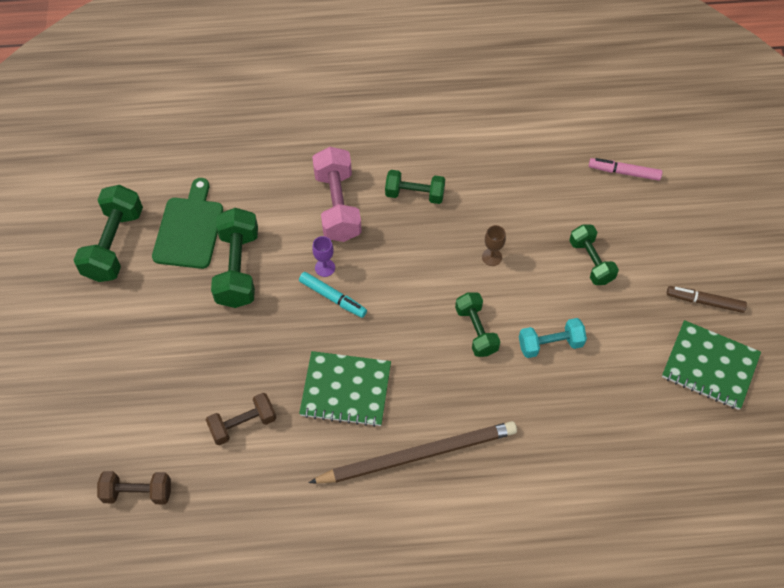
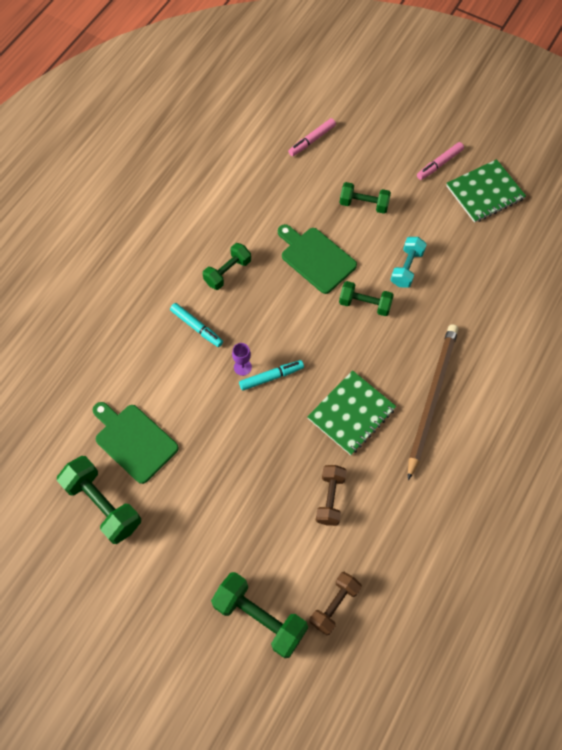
camera: 55 degrees left, 5 degrees up
green dumbbell [211,208,258,308] -> green dumbbell moved to [211,572,308,658]
pink dumbbell [312,147,362,242] -> turquoise marker [170,303,223,347]
brown goblet [482,225,506,266] -> green cutting board [278,224,357,294]
brown marker [667,286,747,313] -> pink marker [417,142,464,180]

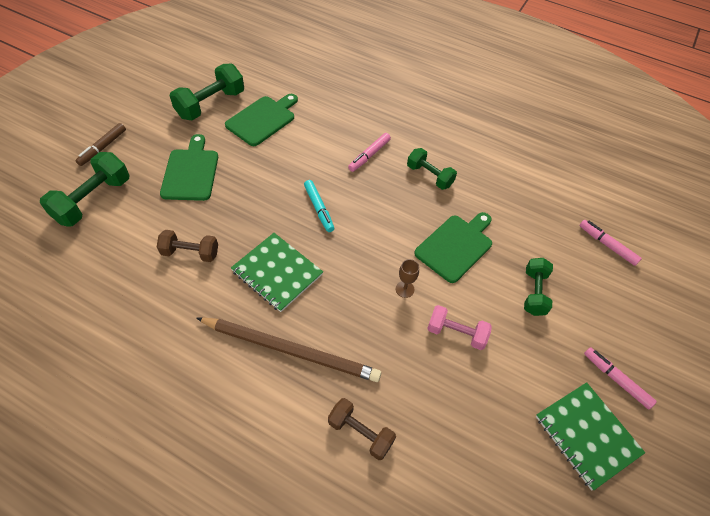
camera: 85 degrees right, 10 degrees down
turquoise marker [170,303,223,347] -> pink marker [348,133,391,172]
purple goblet [232,343,252,376] -> none
brown dumbbell [310,572,362,635] -> brown dumbbell moved to [328,398,396,460]
green dumbbell [339,281,394,316] -> brown goblet [396,259,419,298]
turquoise dumbbell [391,237,427,288] -> pink dumbbell [427,305,492,350]
none -> brown marker [75,123,126,166]
none -> green cutting board [160,134,218,201]

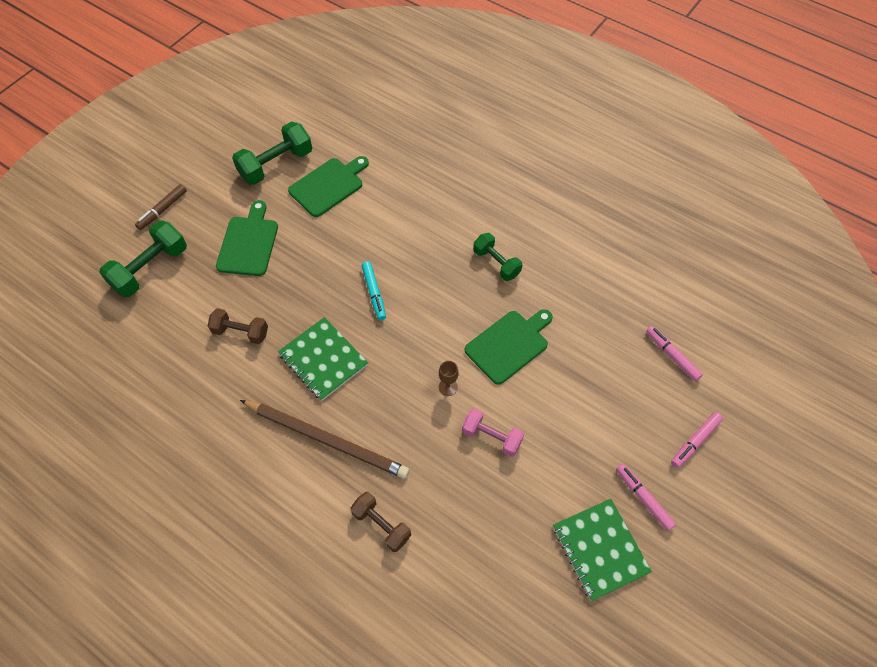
camera: 10 degrees right, 5 degrees up
pink marker [348,133,391,172] -> pink marker moved to [671,412,723,468]
green dumbbell [524,258,553,316] -> none

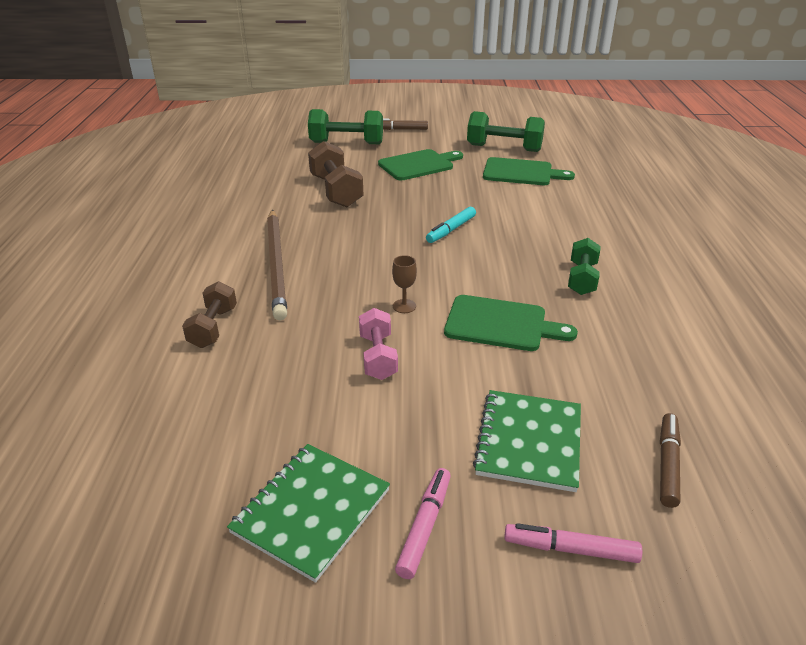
camera: 55 degrees right, 25 degrees down
brown dumbbell [208,308,268,344] -> brown dumbbell [308,141,363,207], size x1.56
green notebook [278,317,368,401] -> green notebook moved to [473,390,581,492]
pink marker [646,326,703,381] -> brown marker [660,413,681,508]

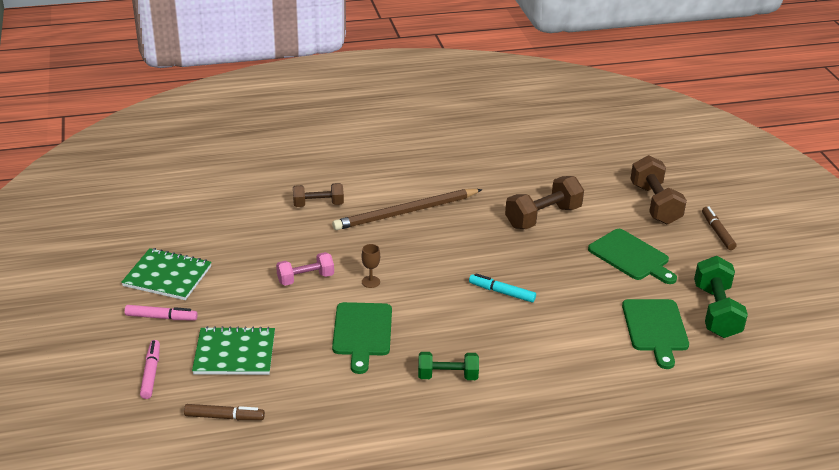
camera: 75 degrees right, 0 degrees up
green dumbbell [308,109,383,144] -> brown dumbbell [630,155,687,224]

